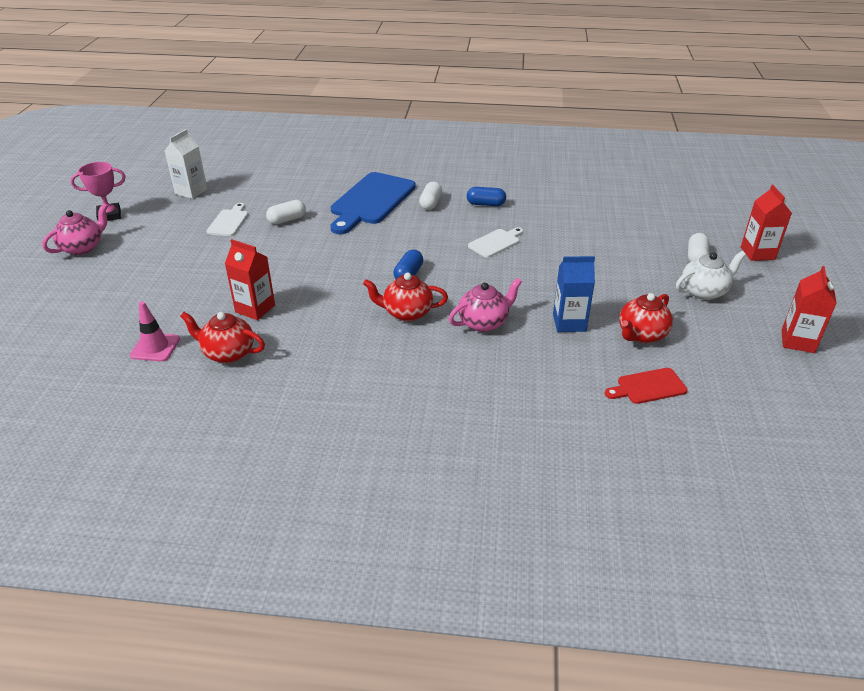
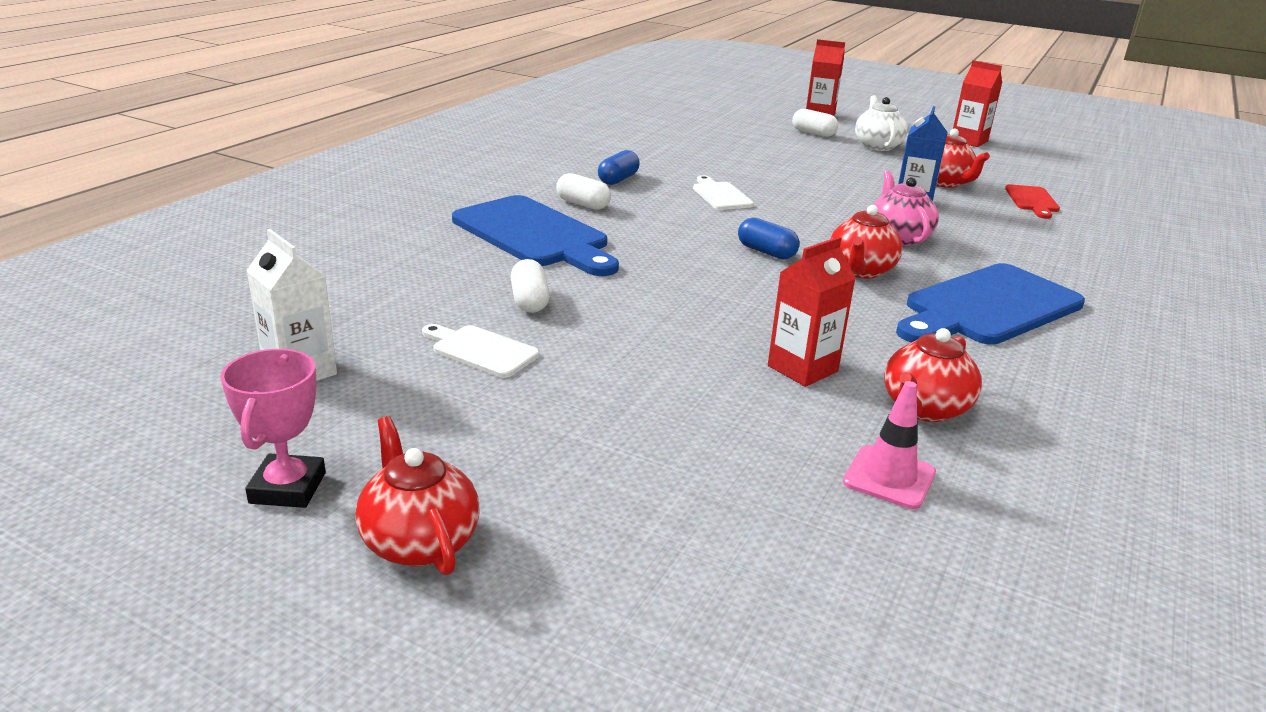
camera: 70 degrees left, 10 degrees down
pink teapot [42,203,108,255] -> red teapot [356,416,480,575]
none -> blue cutting board [896,263,1085,345]

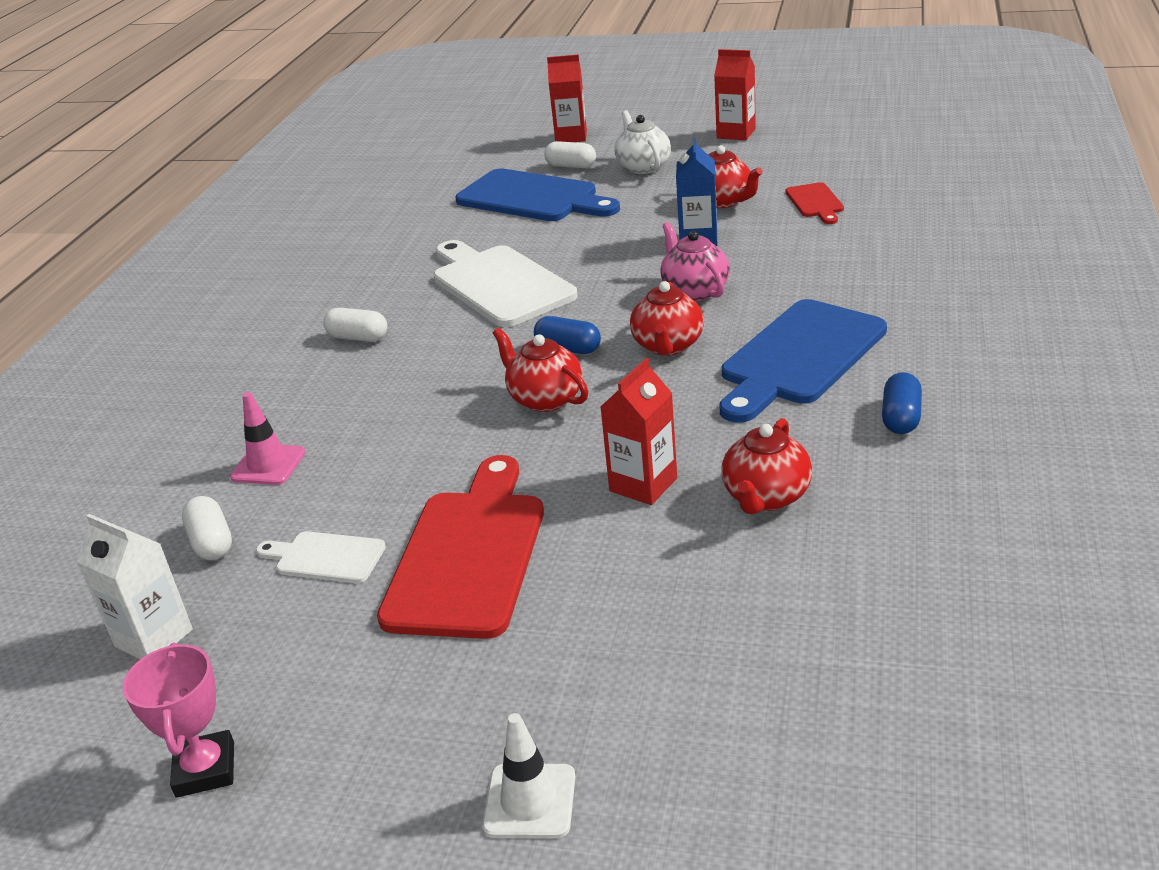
camera: 10 degrees left, 5 degrees up
red teapot [356,416,480,575] -> red teapot moved to [493,328,588,412]
blue cutting board [452,195,619,276] -> blue cutting board moved to [455,168,620,221]
white capsule [511,259,550,313] -> white capsule moved to [182,496,232,560]
blue capsule [598,150,640,185] -> blue capsule moved to [882,372,922,434]
white cutting board [693,175,754,210] -> white cutting board [434,240,578,327], size x2.02
pink traffic cone [843,381,936,509] -> pink traffic cone moved to [230,392,305,485]
none -> red cutting board [377,455,544,639]
none -> white traffic cone [482,713,576,838]

